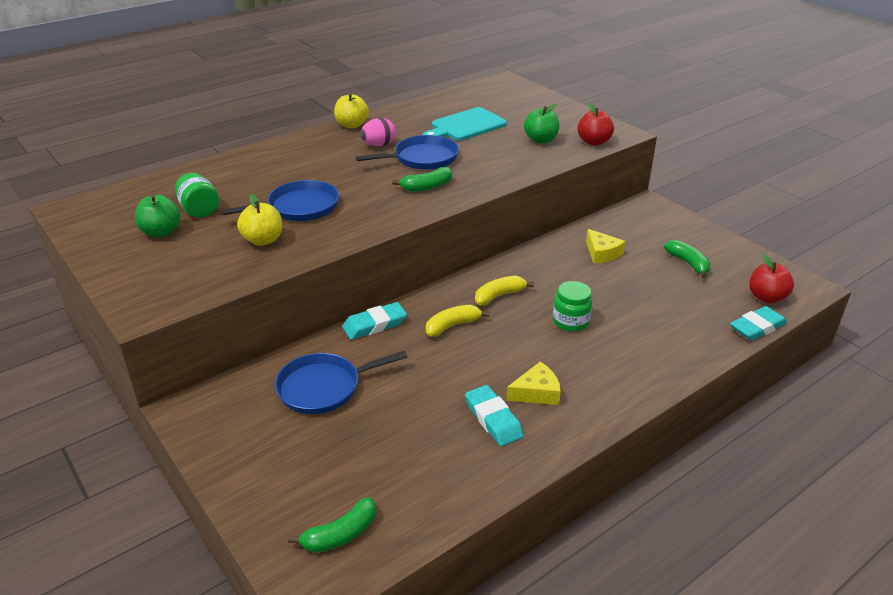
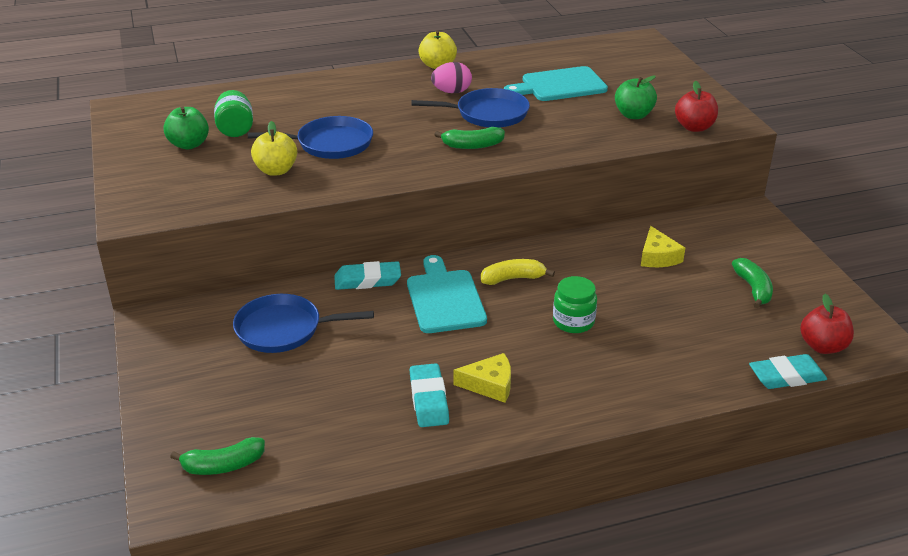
camera: 20 degrees right, 0 degrees up
yellow banana [426,305,489,337] -> turquoise cutting board [407,255,487,333]

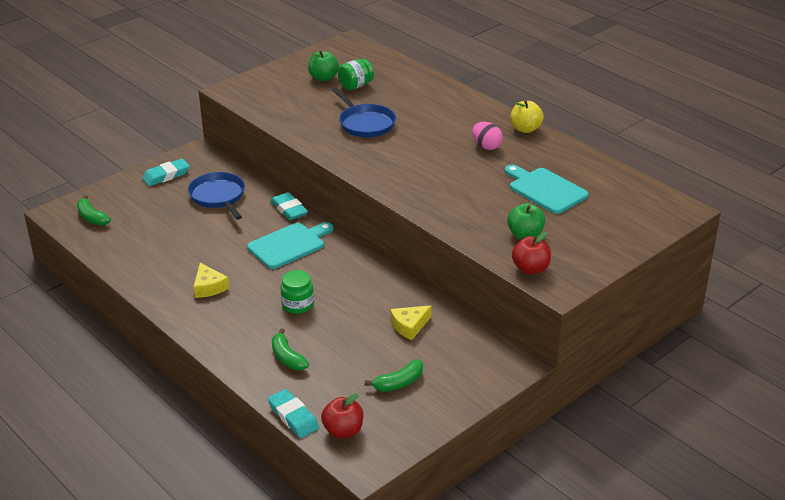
camera: 65 degrees right, 0 degrees up
yellow apple [251,121,297,176] -> none
turquoise eraser [410,363,449,427] -> turquoise eraser moved to [142,159,190,186]
blue pan [412,88,530,128] -> none
green banana [434,127,505,149] -> green banana moved to [272,329,309,370]
yellow banana [481,259,555,285] -> none

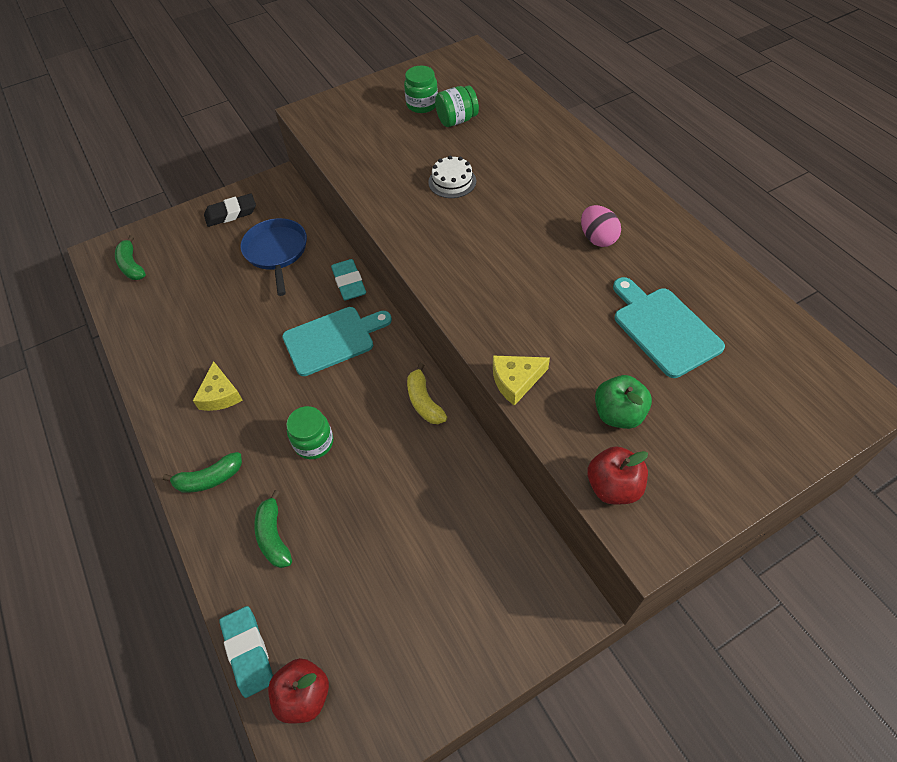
camera: 15 degrees right, 20 degrees up
turquoise eraser [142,159,190,186] -> black eraser [204,193,256,227]
green apple [308,51,339,81] -> green jar [404,66,438,113]
blue pan [332,87,396,137] -> white cake [428,155,476,198]
green banana [365,359,423,392] -> green banana moved to [163,452,242,493]
yellow cheese [391,305,431,340] -> yellow cheese moved to [493,356,550,406]
yellow apple [510,101,544,133] -> none
none -> yellow banana [407,363,447,424]

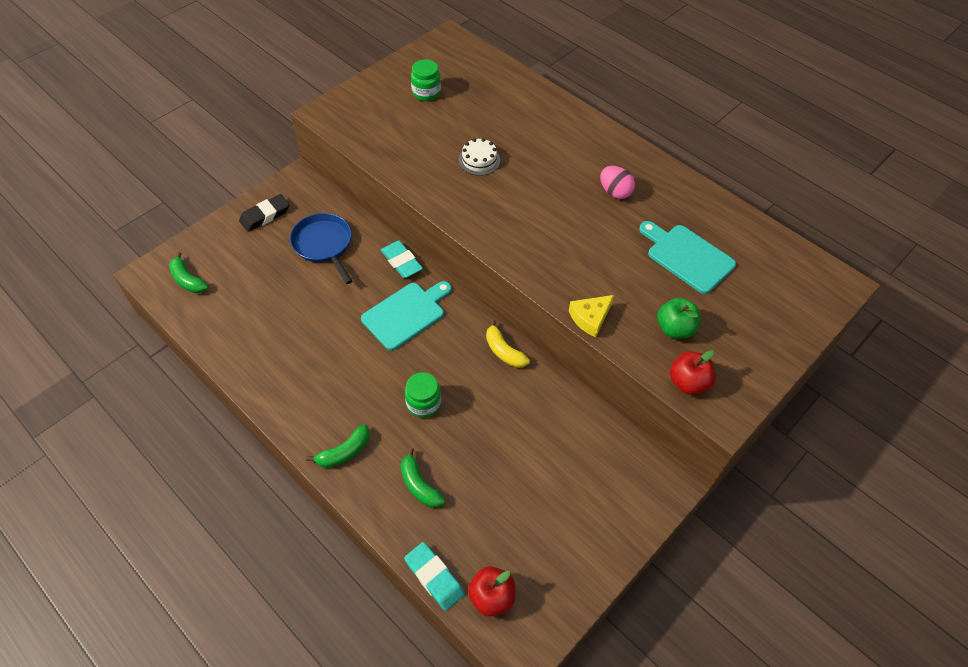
camera: 20 degrees left, 0 degrees up
yellow cheese [193,361,242,411] -> none
green jar [435,86,479,127] -> none

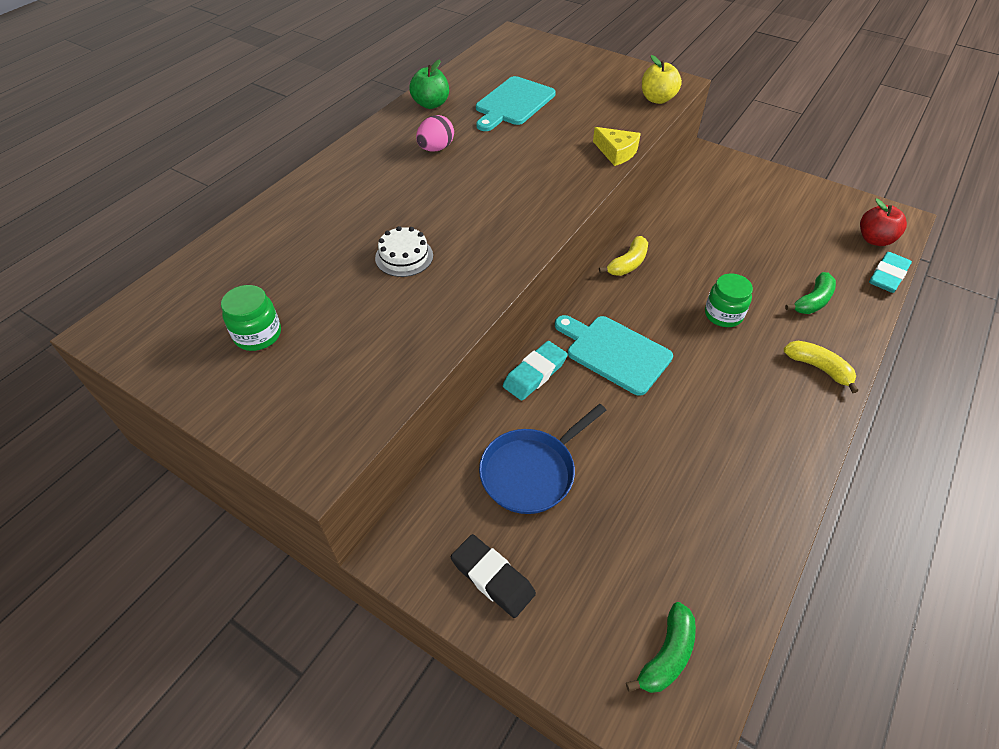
camera: 100 degrees left, 5 degrees down
green banana [306,424,370,468] -> yellow banana [784,341,858,393]
green apple [657,298,701,339] -> green apple moved to [409,60,449,109]
red apple [670,350,716,395] -> yellow apple [642,55,682,104]

